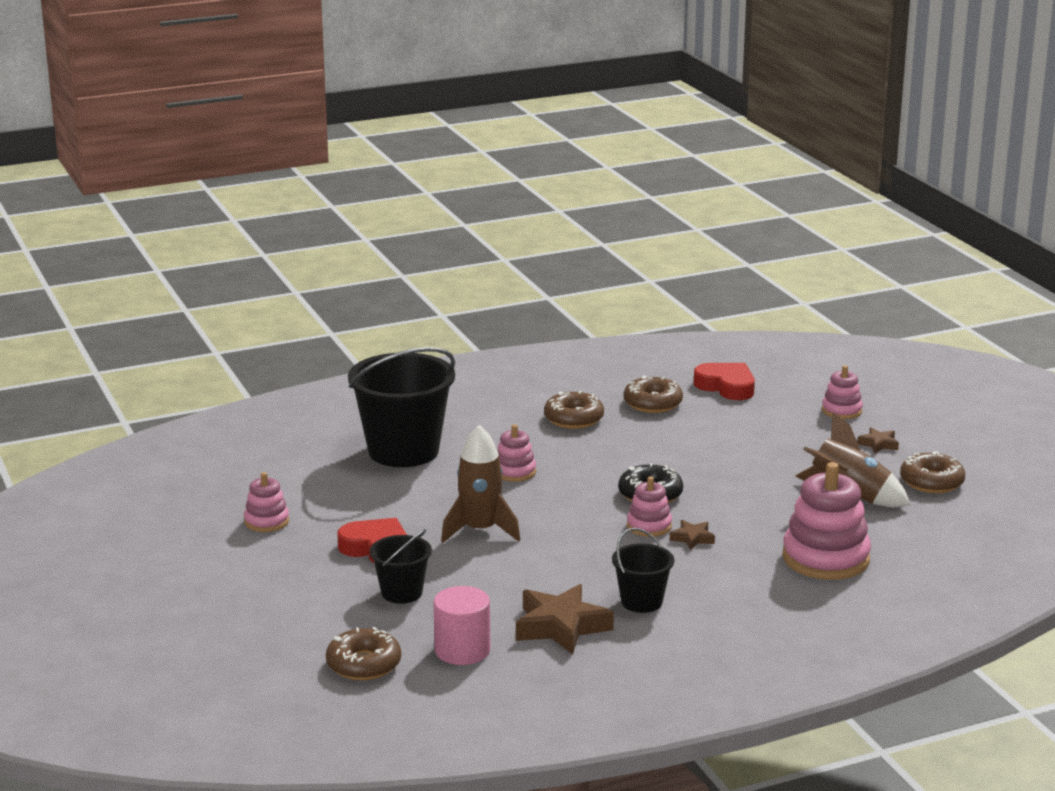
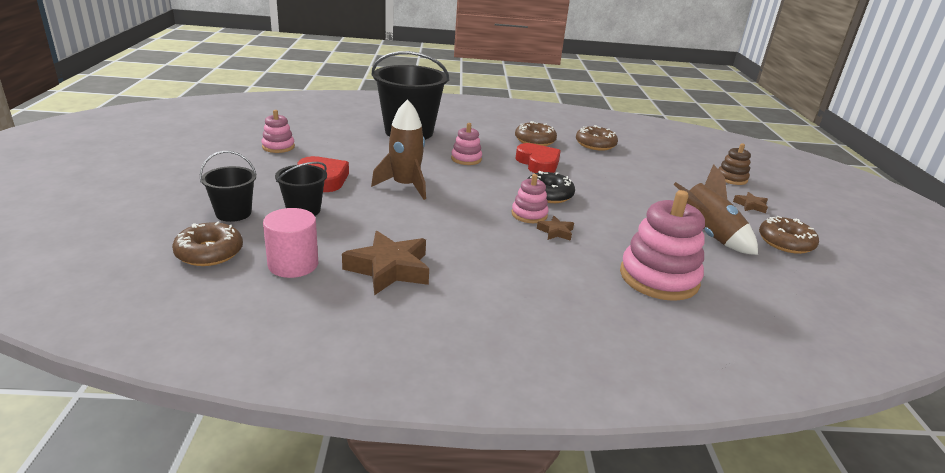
camera: 20 degrees right, 5 degrees up
black bucket [612,528,674,613] -> black bucket moved to [200,151,257,222]
red heart [694,363,755,400] -> red heart moved to [515,143,561,173]
pink stacking toy [822,365,863,419] -> brown stacking toy [718,143,751,185]

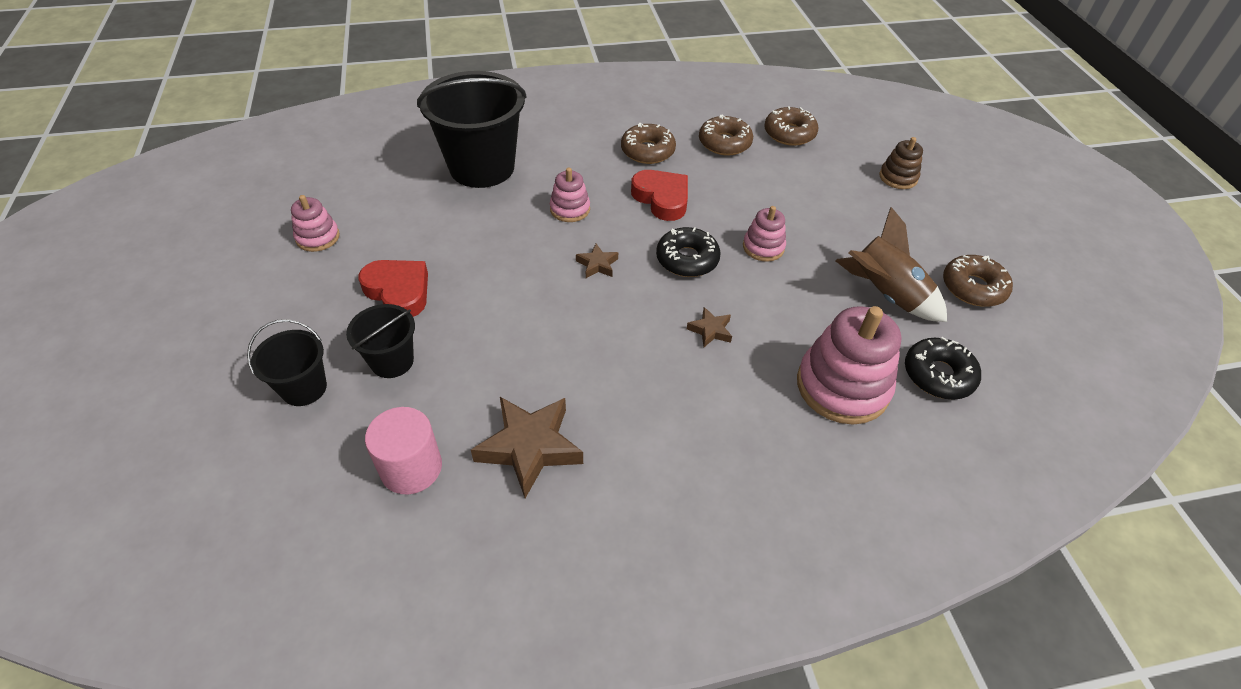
camera: 10 degrees left, 20 degrees up
brown donut [172,222,243,266] -> brown donut moved to [764,106,818,146]
brown rocket [371,99,426,200] -> none
pink stacking toy [512,174,548,223] -> pink stacking toy moved to [743,206,786,262]
brown star [733,192,768,213] -> brown star moved to [576,244,618,278]
none -> black donut [905,337,981,400]

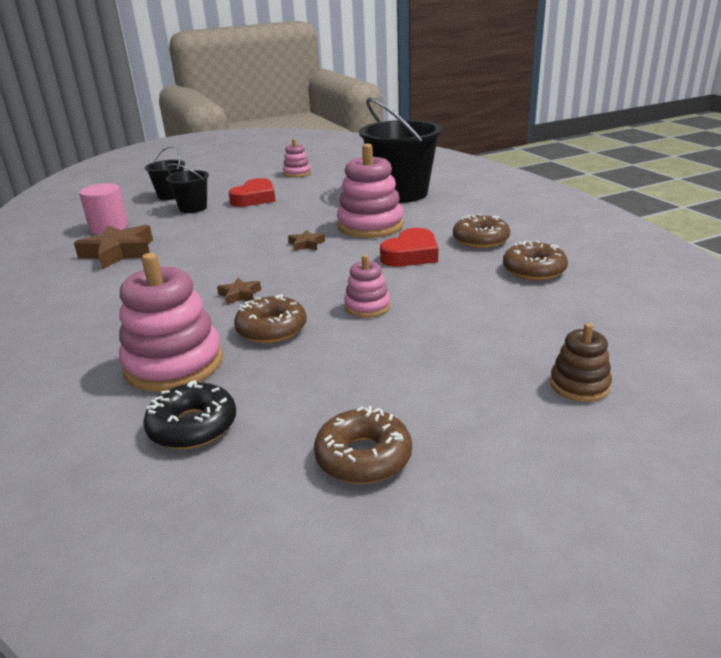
camera: 80 degrees right, 20 degrees down
pink stacking toy [550,168,590,222] -> pink stacking toy [337,144,404,238], size x1.87
black donut [656,227,721,277] -> none
brown donut [764,106,818,146] -> brown donut moved to [234,294,307,343]
brown rocket [835,207,947,322] -> none

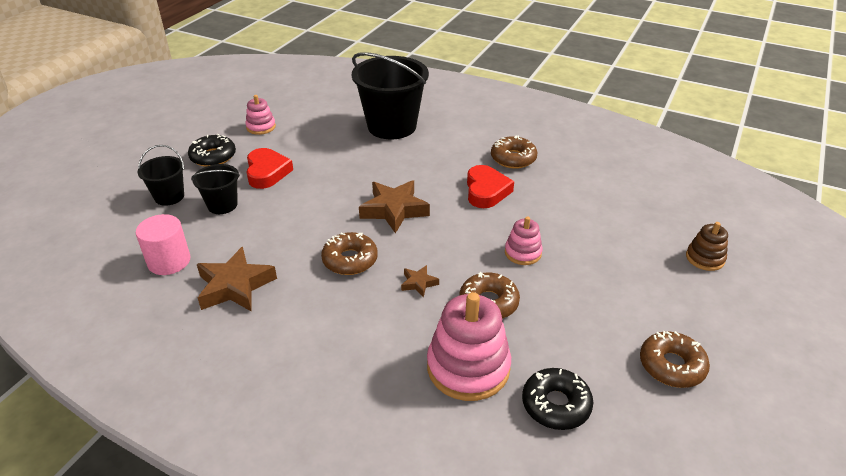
camera: 40 degrees left, 10 degrees up
brown star [288,230,325,251] -> brown star [359,180,430,234], size x2.04
pink stacking toy [337,144,404,238] -> none
brown donut [503,241,568,280] -> brown donut moved to [321,232,378,275]
none -> black donut [188,134,236,167]

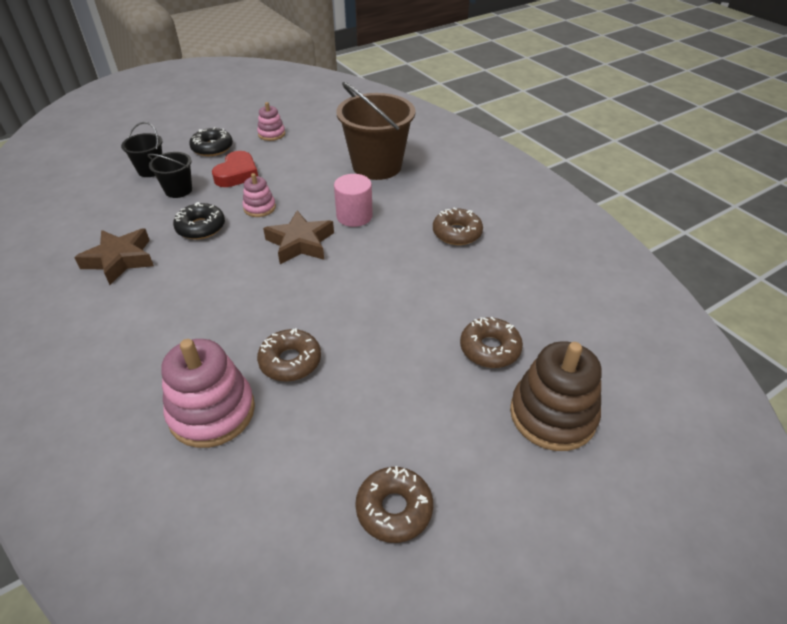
camera: 30 degrees right, 5 degrees up
pink cylinder [136,214,191,275] -> pink cylinder moved to [334,174,373,227]
brown donut [321,232,378,275] -> brown donut moved to [460,317,523,368]
black bucket [352,52,429,139] -> brown bucket [336,82,416,180]
brown star [401,265,439,298] -> none
red heart [467,165,514,208] -> none
pink stacking toy [505,216,543,265] -> pink stacking toy moved to [243,173,276,217]
black donut [522,368,593,430] -> black donut moved to [173,202,225,239]
brown stacking toy [686,222,728,271] -> brown stacking toy [510,341,602,451], size x1.87

